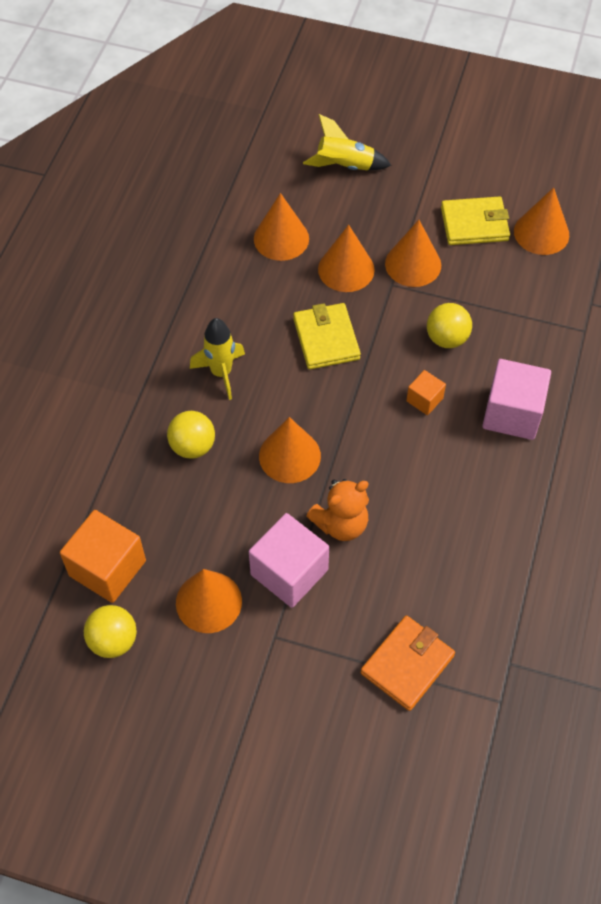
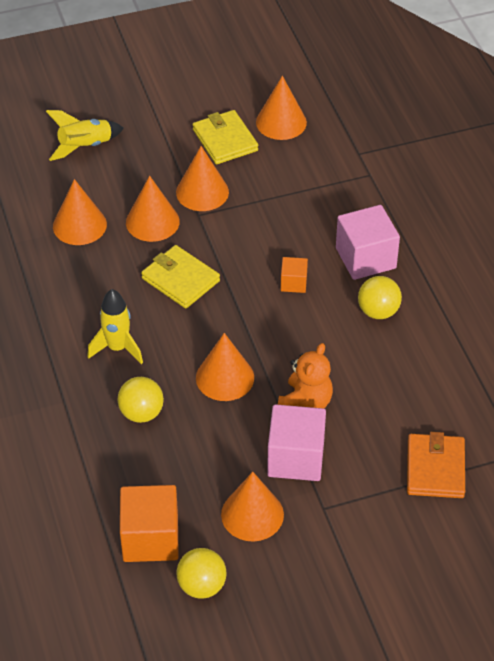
camera: 35 degrees left, 10 degrees down
yellow ball [427,303,472,348] -> yellow ball moved to [358,276,402,319]
yellow wallet [441,197,510,245] -> yellow wallet turned 75 degrees counterclockwise [193,110,258,164]

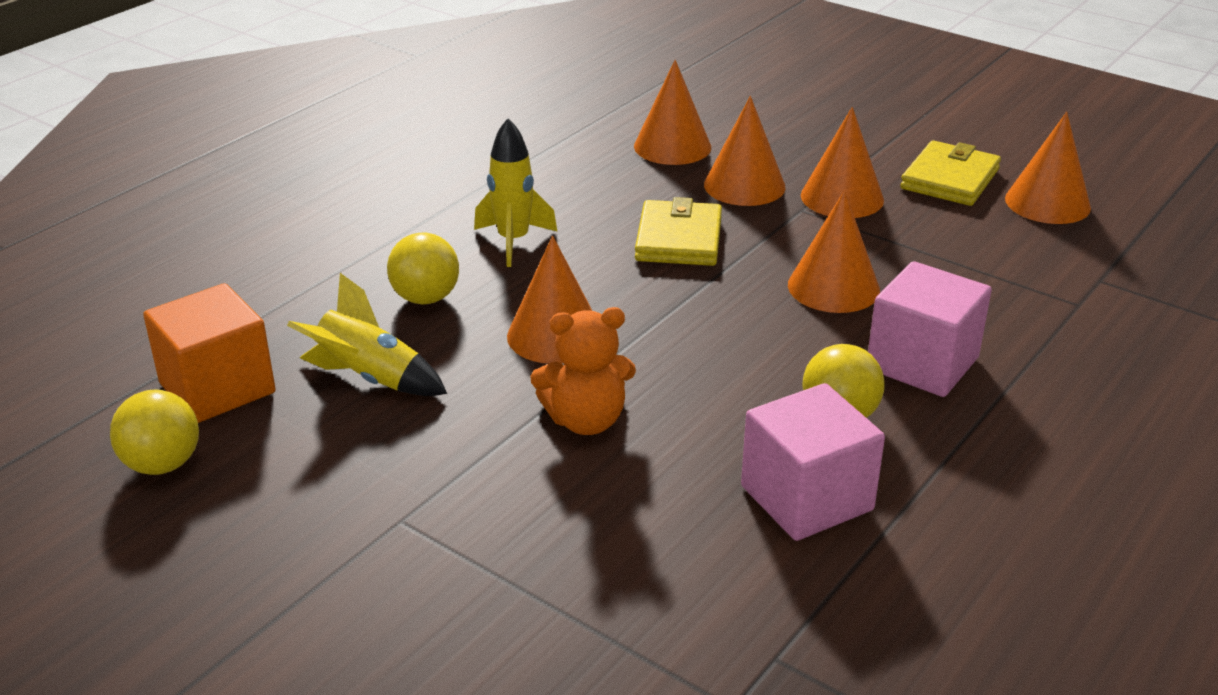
camera: 55 degrees right, 15 degrees down
yellow rocket [46,110,124,161] -> yellow rocket moved to [287,273,447,396]
orange cone [221,472,284,542] -> orange cone moved to [788,190,880,313]
pink cube [267,404,326,481] -> pink cube moved to [741,383,885,541]
orange cube [281,257,308,293] -> none
orange wallet [407,432,465,498] -> none

